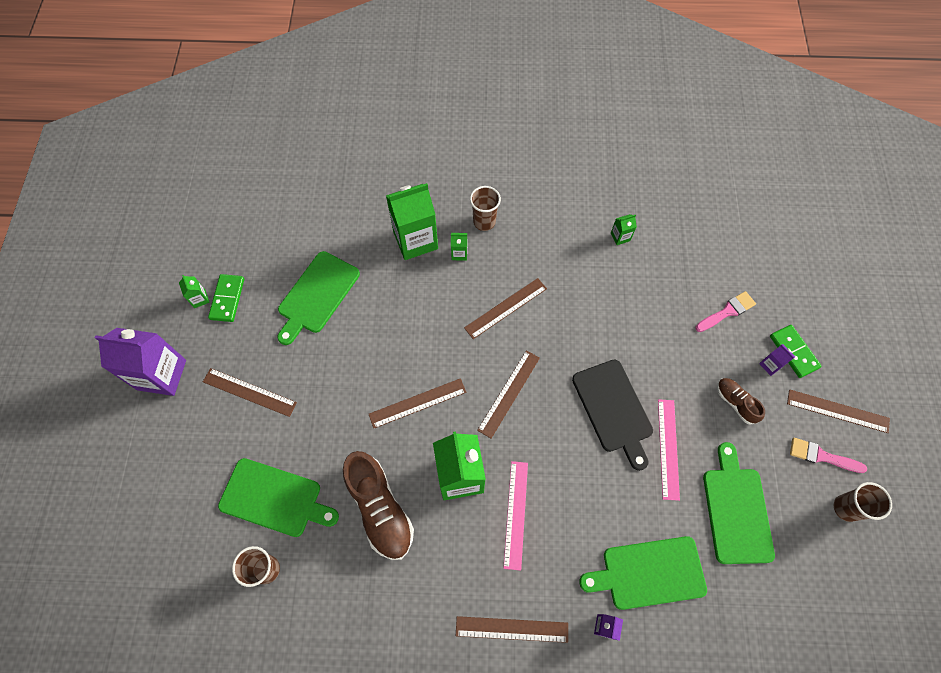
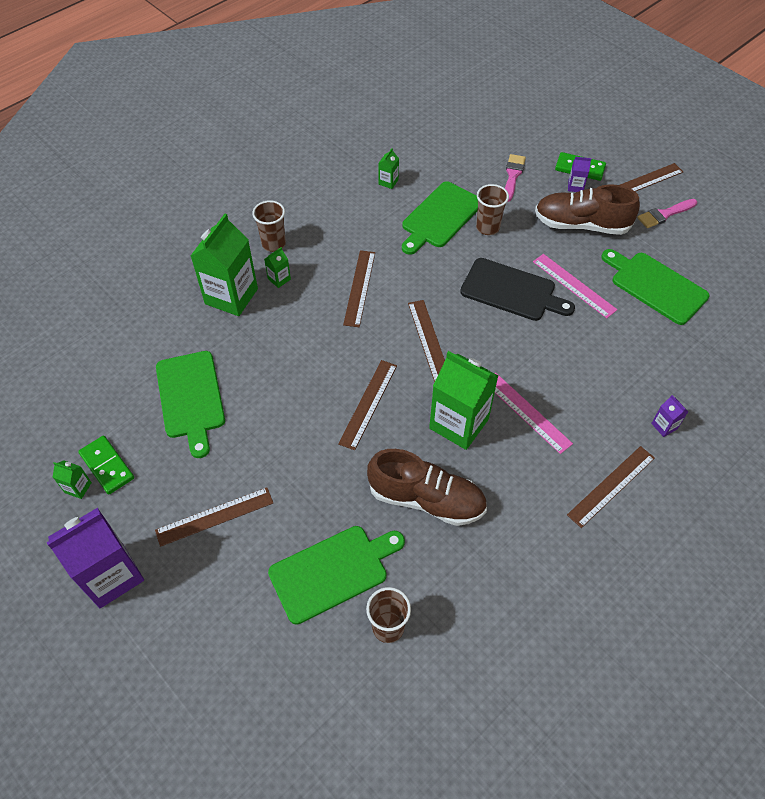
camera: 45 degrees left, 10 degrees down
green cutting board [579,536,707,610] -> green cutting board moved to [402,181,478,255]
brown shoe [717,378,765,425] -> brown shoe [535,184,640,235], size x1.90
brown cup [834,482,892,522] -> brown cup moved to [476,184,509,235]

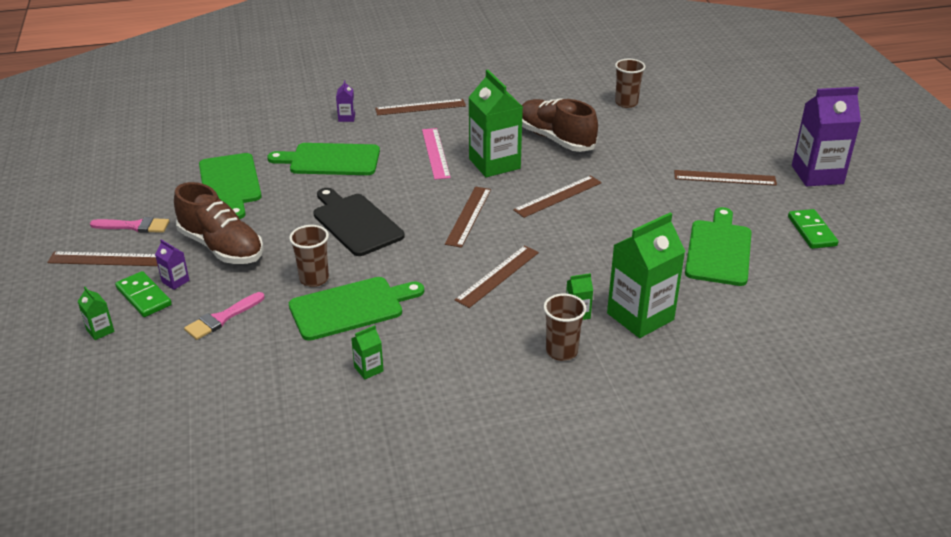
camera: 150 degrees left, 20 degrees down
green carton [53,460,92,499] -> green carton moved to [77,287,115,340]
green cutting board [268,526,405,625] -> green cutting board moved to [267,143,380,175]
pink ruler [533,254,618,318] -> none

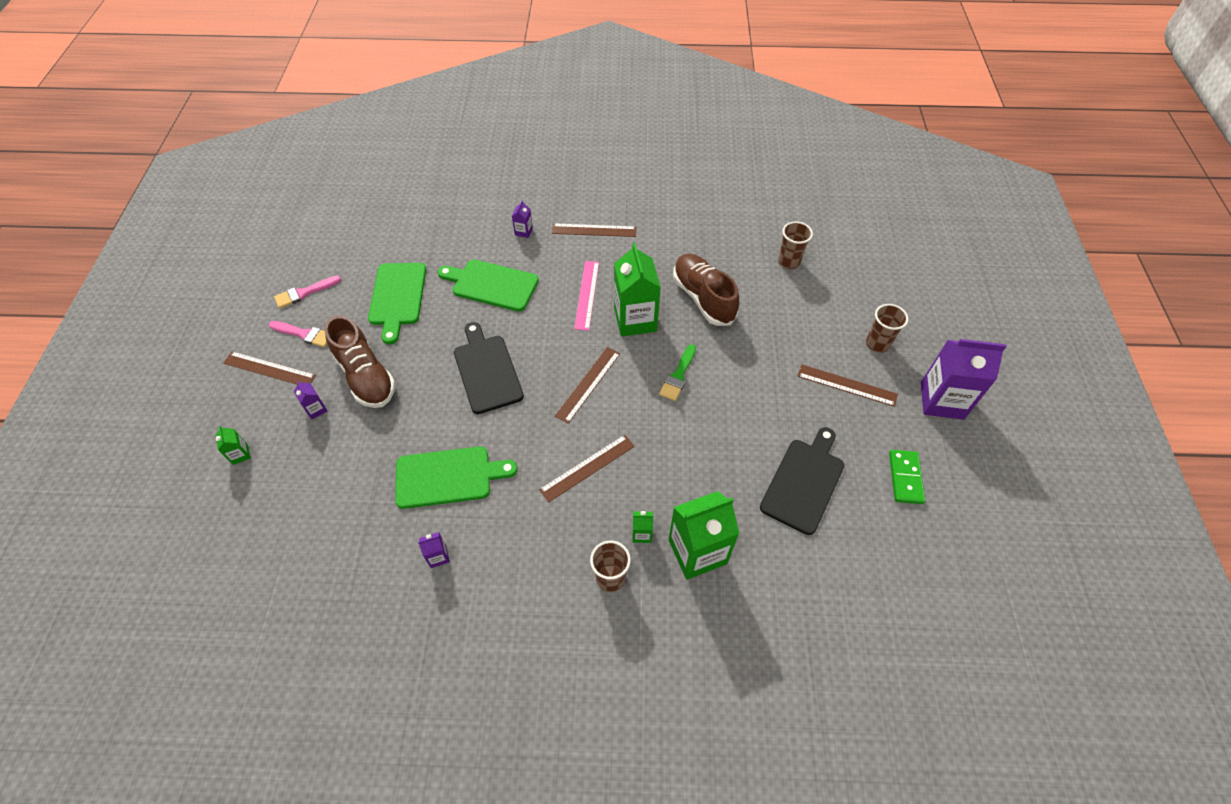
camera: 15 degrees right, 20 degrees up
green domino [115,271,172,317] -> none
pink brush [184,292,265,340] -> pink brush moved to [274,275,341,308]
brown cup [289,225,329,287] -> brown cup moved to [866,304,908,353]
green carton [351,325,384,379] -> purple carton [418,532,450,568]
brown ruler [513,175,602,218] -> green brush [659,344,696,401]
green cutting board [685,207,752,286] -> black cutting board [760,427,844,535]

